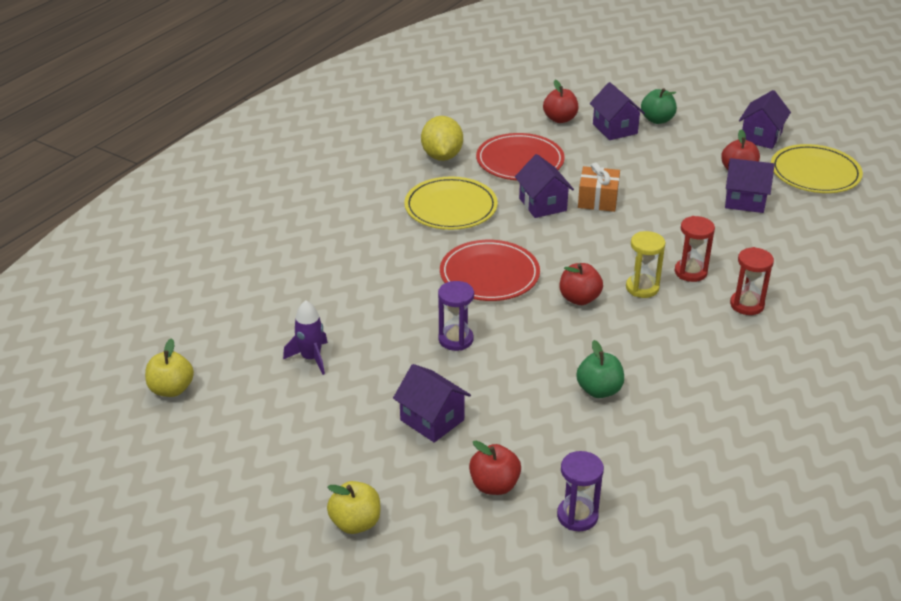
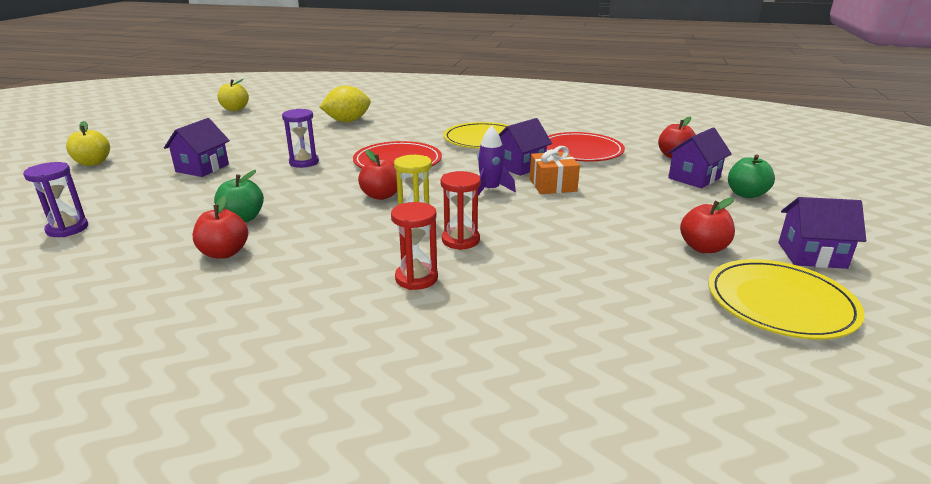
camera: 70 degrees right, 10 degrees down
purple rocket [283,300,328,375] -> purple rocket moved to [478,126,516,196]
yellow lemon [421,116,463,161] -> yellow lemon moved to [320,85,371,122]
red apple [469,441,521,495] -> red apple moved to [193,196,248,259]
purple house [725,158,775,213] -> none

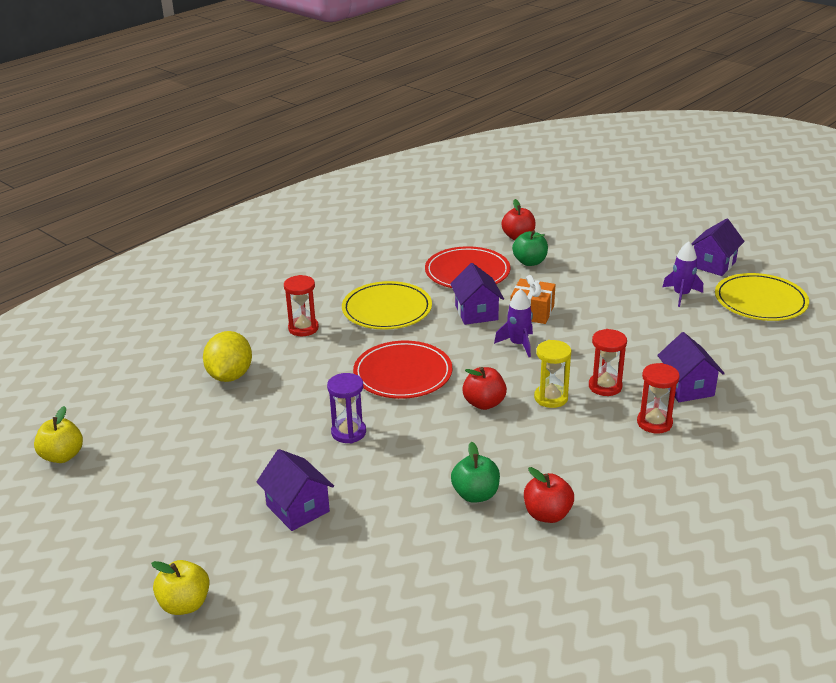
camera: 60 degrees left, 5 degrees up
purple hourglass [23,162,88,237] -> none
purple house [667,128,732,188] -> purple house moved to [657,332,725,402]
red apple [680,198,735,253] -> purple rocket [662,242,703,307]
green apple [728,154,775,198] -> green apple moved to [512,230,548,266]
none -> red hourglass [284,275,319,336]

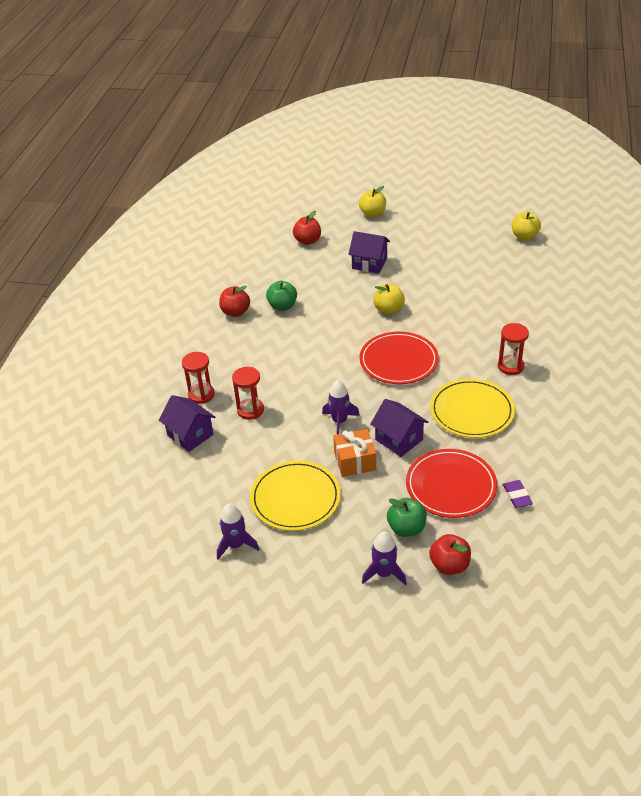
camera: 150 degrees right, 10 degrees up
yellow lemon [203,331,252,382] -> none
purple hourglass [327,373,366,443] -> yellow apple [373,284,405,314]
red apple [462,367,507,410] -> red apple moved to [293,211,321,245]
yellow hourglass [534,340,571,408] -> none
purple house [691,219,745,276] -> none
yellow plate [715,273,809,321] -> yellow plate moved to [250,460,341,531]
none -> purple rocket [362,532,407,585]
none -> purple eraser [503,480,533,508]

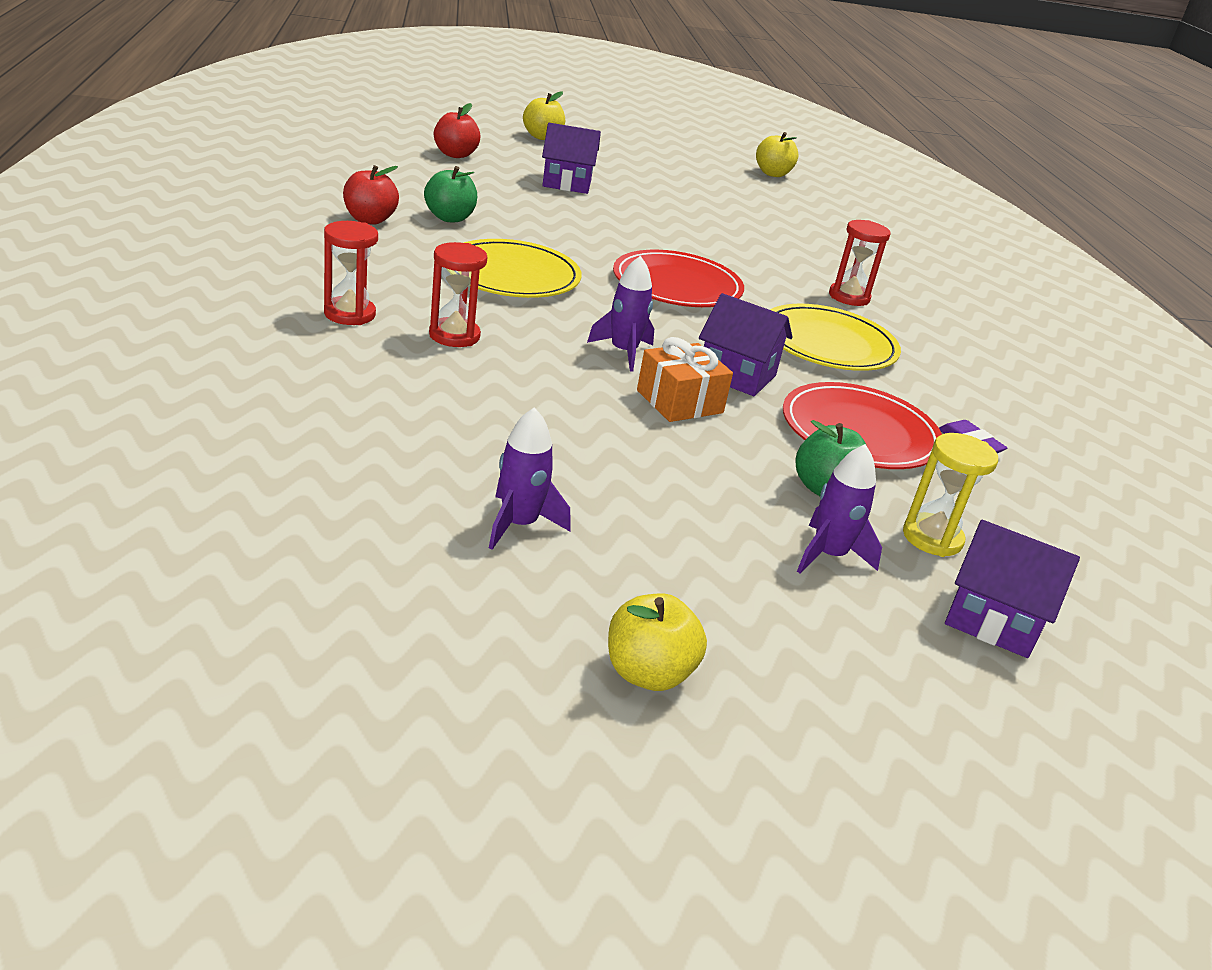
camera: 25 degrees left, 10 degrees down
purple house [159,395,215,452] -> purple house moved to [945,520,1080,658]
yellow plate [250,460,341,531] -> yellow plate moved to [464,239,582,298]
yellow apple [373,284,405,314] -> yellow apple moved to [608,593,707,691]
red apple [429,534,471,575] -> yellow hourglass [903,433,998,557]

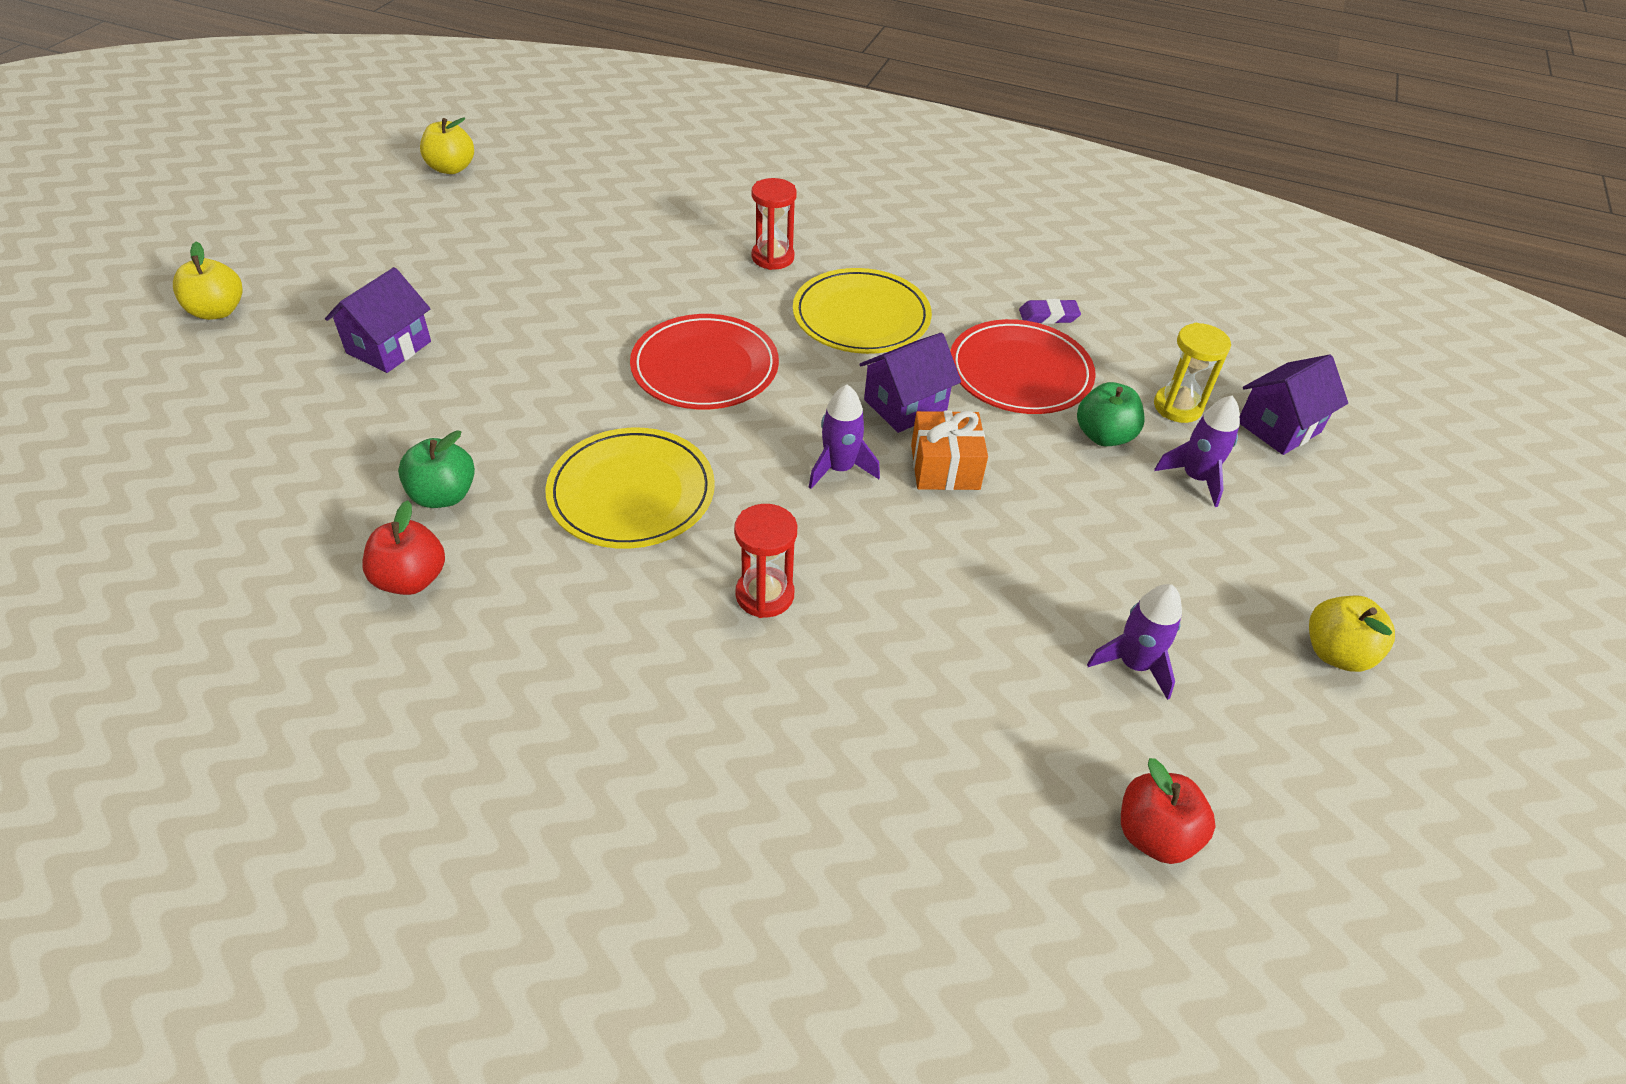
camera: 60 degrees left, 15 degrees up
red hourglass [324,221,378,325] -> none
red apple [434,103,481,158] -> red apple moved to [1121,758,1216,864]

